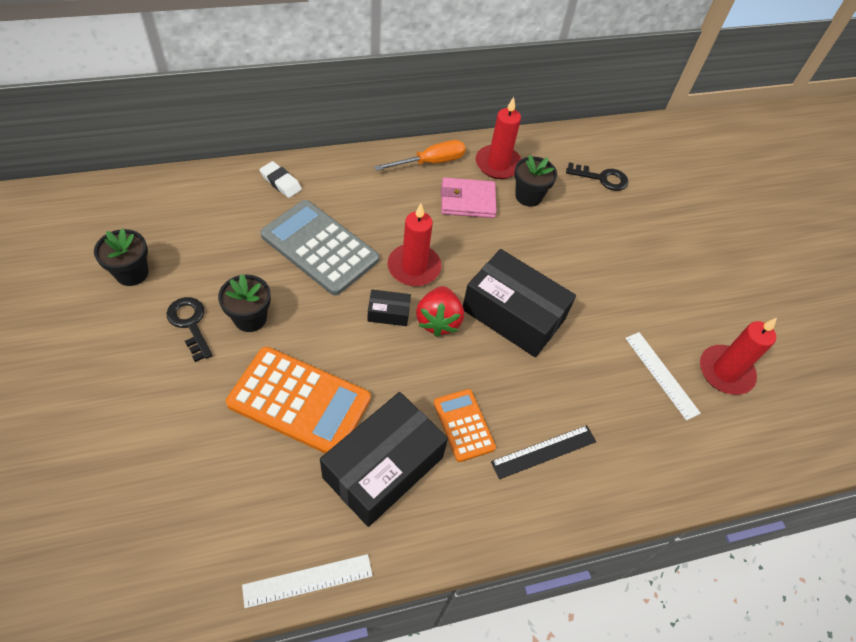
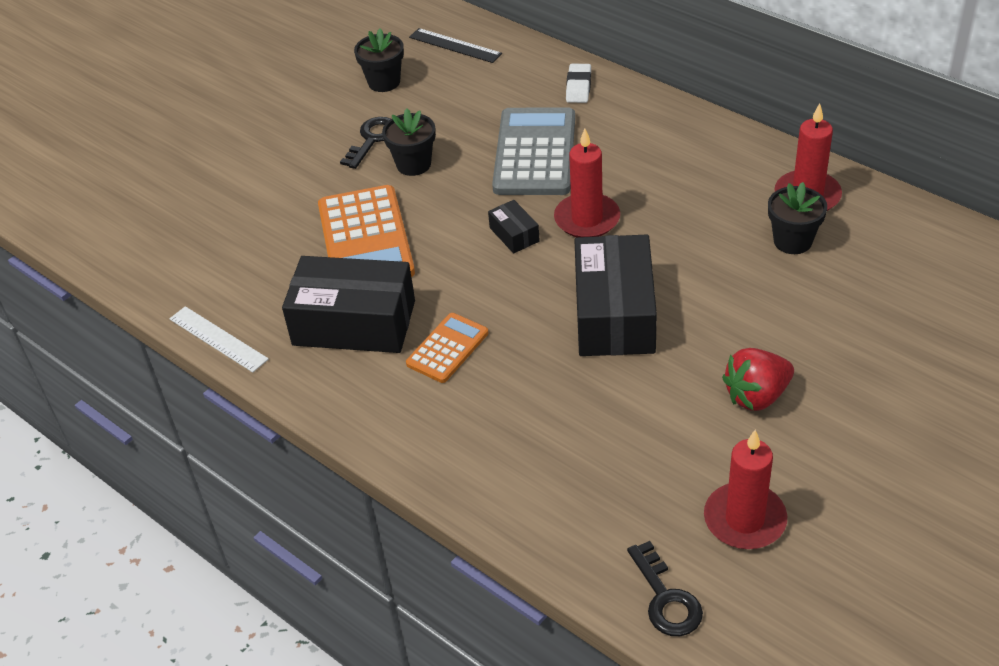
camera: 65 degrees right, 10 degrees down
orange screwdriver [374,140,466,171] -> none
red strawberry [416,286,464,337] -> red strawberry moved to [722,348,794,411]
pink wallet [441,178,497,218] -> none
black ruler [491,425,596,479] -> black ruler moved to [409,28,502,63]
black key [566,162,629,191] -> black key moved to [627,541,703,636]
white ruler [625,332,701,421] -> none

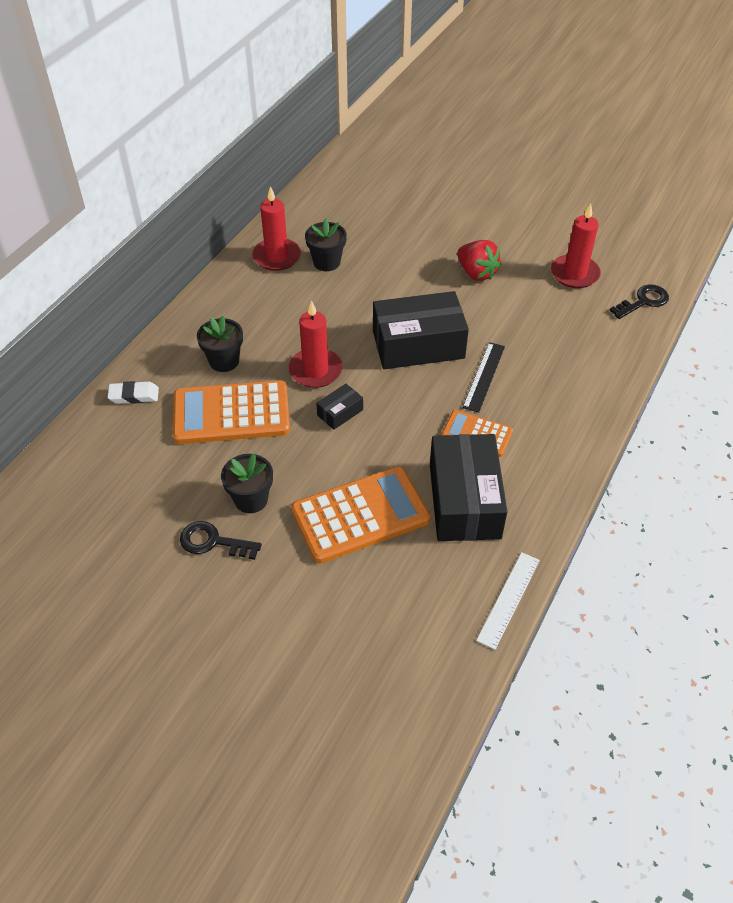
camera: 105 degrees left, 5 degrees up
black flower pot [354,28,404,92] -> black flower pot moved to [197,315,243,372]
black ruler [409,28,502,63] -> black ruler moved to [463,342,505,412]
grey calculator [492,107,575,195] -> orange calculator [173,380,290,444]

